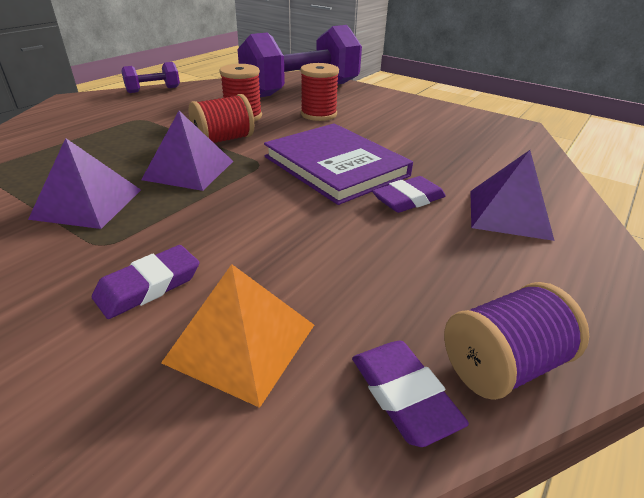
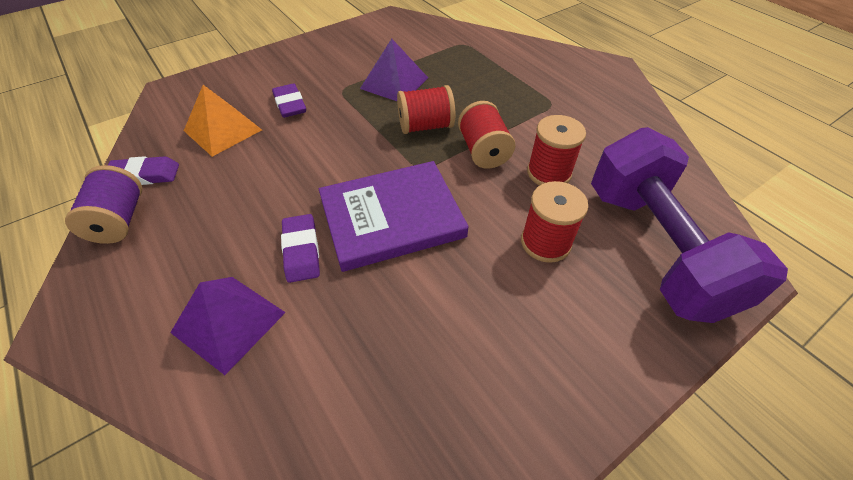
camera: 110 degrees right, 15 degrees up
purple dumbbell [122,62,180,93] -> none
purple pyramid [141,111,233,191] -> red spool [397,85,455,134]

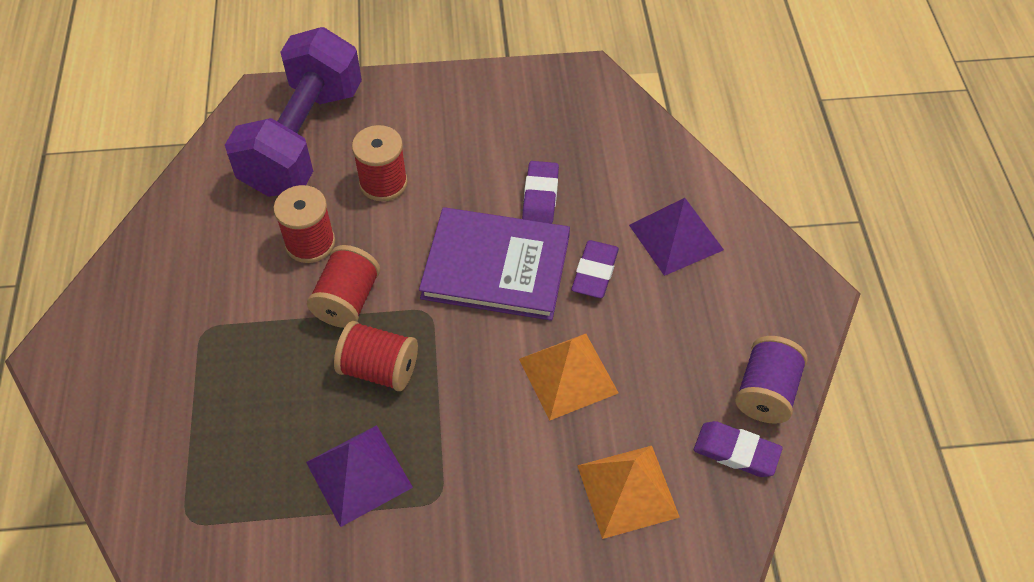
camera: 150 degrees left, 5 degrees up
purple eraser [272,83,306,118] -> purple eraser moved to [522,161,559,224]
none -> orange pyramid [519,334,619,420]

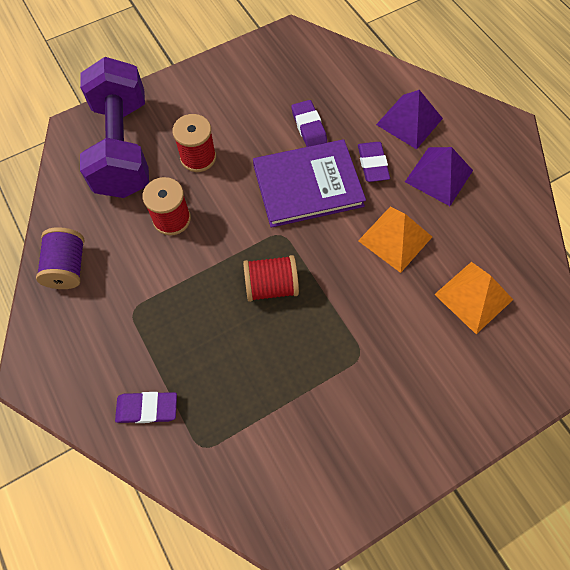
camera: 25 degrees left, 10 degrees up
purple pyramid [306,425,413,527] -> purple pyramid moved to [405,147,473,206]
red spool [307,245,380,328] -> none
purple eraser [694,421,783,477] -> purple eraser moved to [115,392,177,423]
purple spool [735,336,808,424] -> purple spool moved to [36,227,84,289]

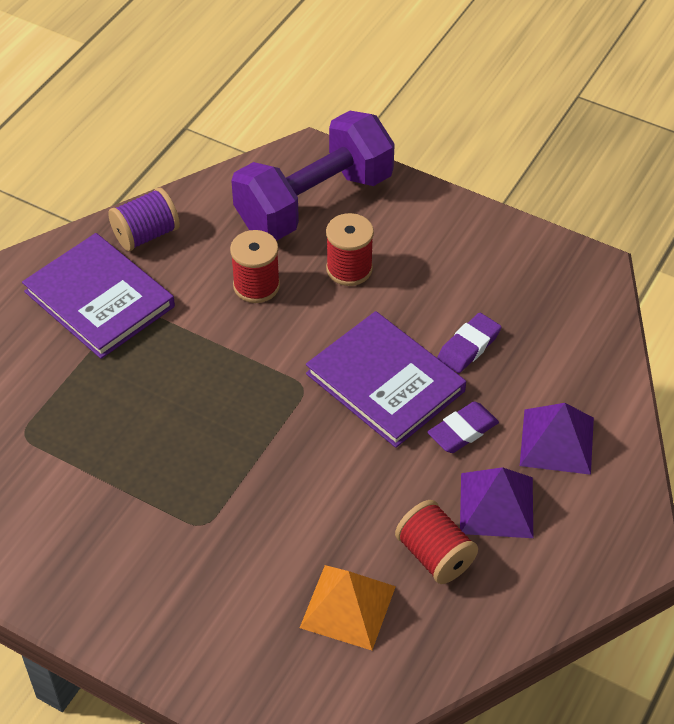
camera: 60 degrees right, 15 degrees down
purple eraser [115,392,177,423] -> none
red spool [243,255,299,302] -> red spool moved to [395,500,478,584]
orange pyramid [358,207,432,273] -> none
none -> purple book [22,233,175,359]

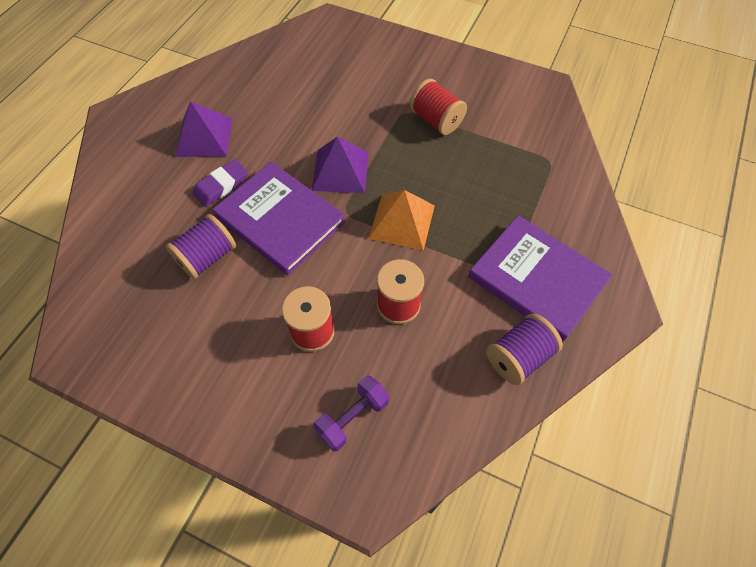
camera: 175 degrees right, 10 degrees up
purple dumbbell [231,111,395,240] -> purple dumbbell [313,376,389,451], size x0.43
orange pyramid [300,565,396,650] -> orange pyramid moved to [369,190,435,250]
red spool [395,500,478,584] -> red spool moved to [410,79,467,135]
purple eraser [437,313,501,373] -> purple spool [166,214,236,279]
purple pyramid [520,403,594,475] -> purple pyramid moved to [312,137,369,193]

